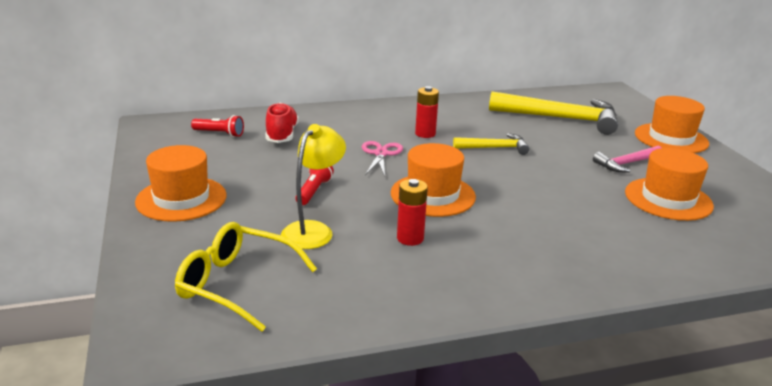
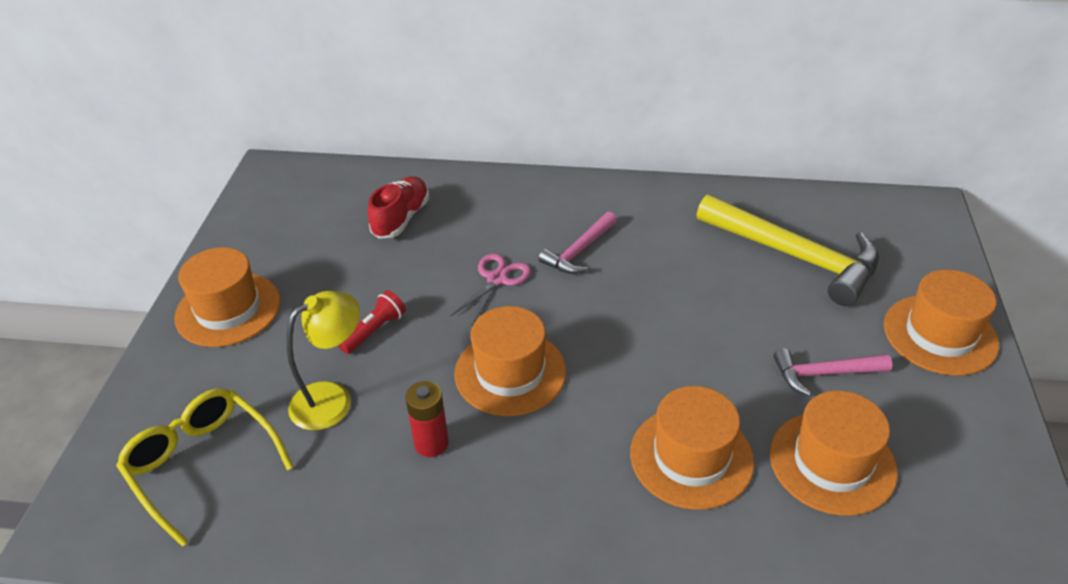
camera: 25 degrees right, 15 degrees up
red flashlight [191,115,244,137] -> none
red battery [415,86,439,138] -> pink hammer [539,212,617,274]
yellow hammer [453,133,529,155] -> none
none -> orange hat [630,386,754,510]

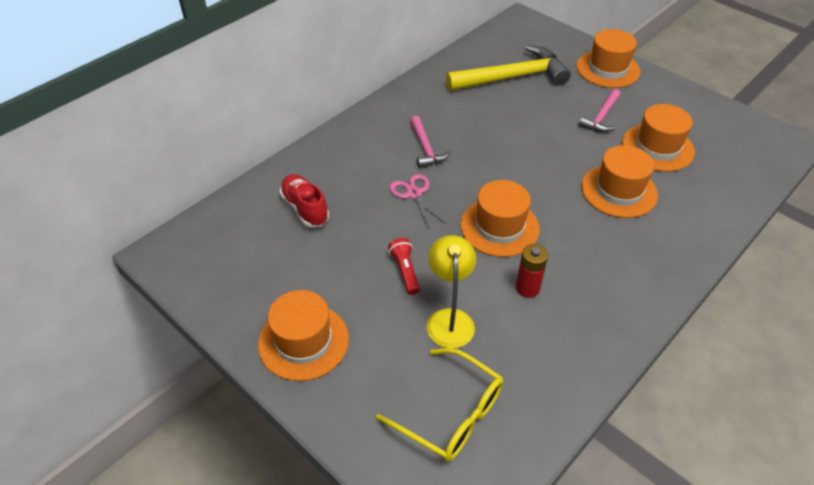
camera: 55 degrees left, 5 degrees up
yellow glasses [116,388,294,547] -> yellow glasses turned 135 degrees counterclockwise [376,348,503,462]

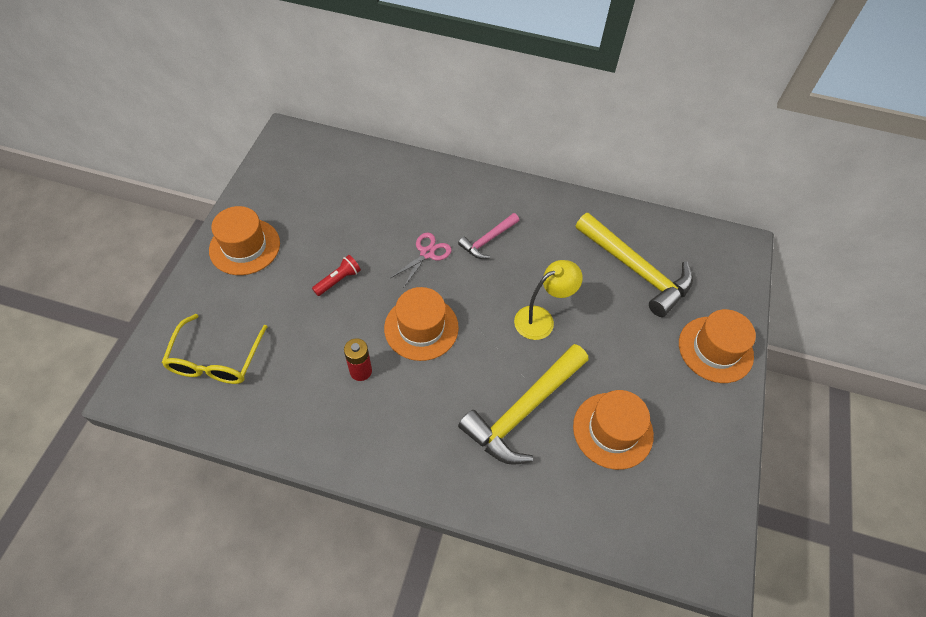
camera: 60 degrees right, 10 degrees up
red shoe [279,174,329,228] -> none
yellow lamp [427,235,476,348] -> yellow lamp moved to [514,260,583,340]
pink hammer [579,89,621,132] -> none
orange hat [581,145,658,218] -> yellow hammer [458,344,589,465]

